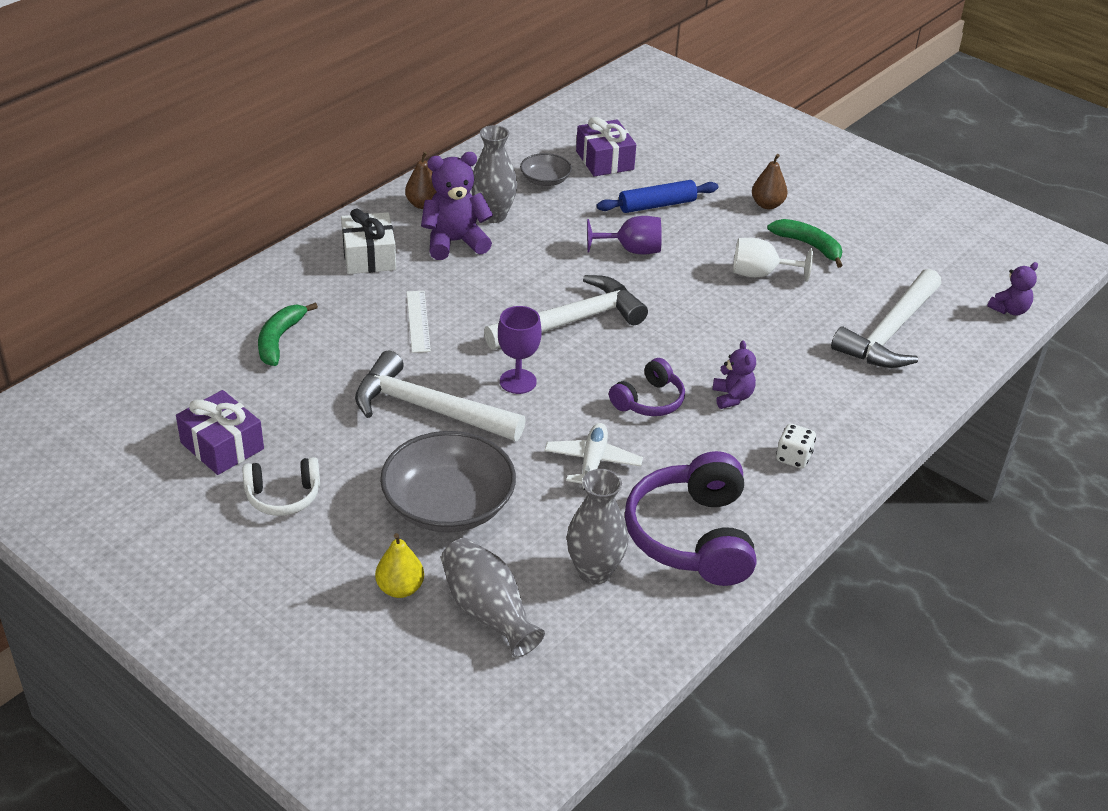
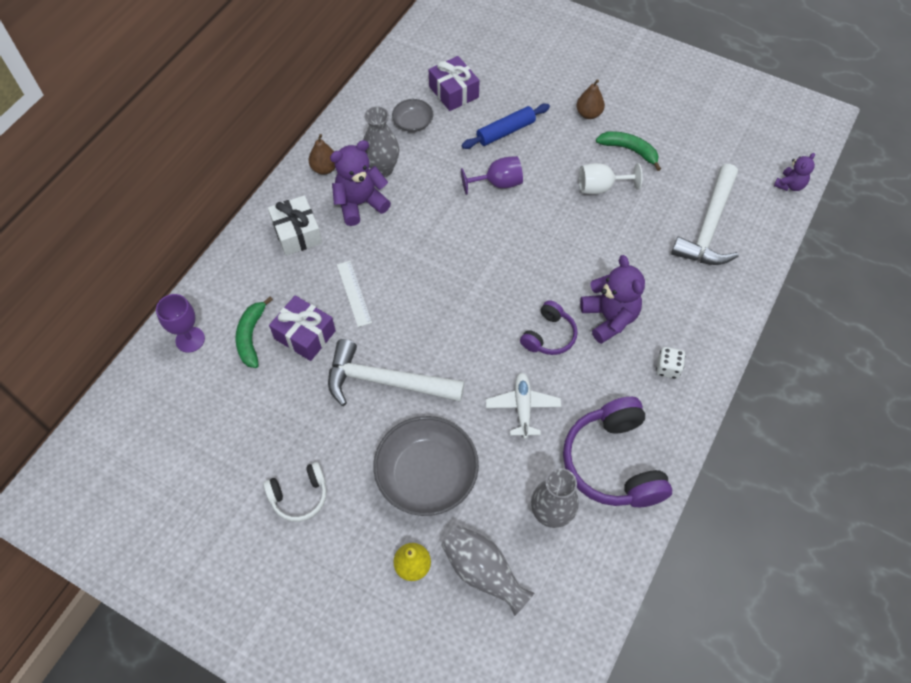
camera: 10 degrees left, 20 degrees up
purple gift [176,390,264,475] -> purple gift moved to [269,295,336,361]
white hammer [484,275,648,350] -> none
purple goblet [498,306,542,394] -> purple goblet moved to [156,294,205,353]
purple teddy bear [712,341,756,409] -> purple teddy bear [580,255,645,344], size x1.74

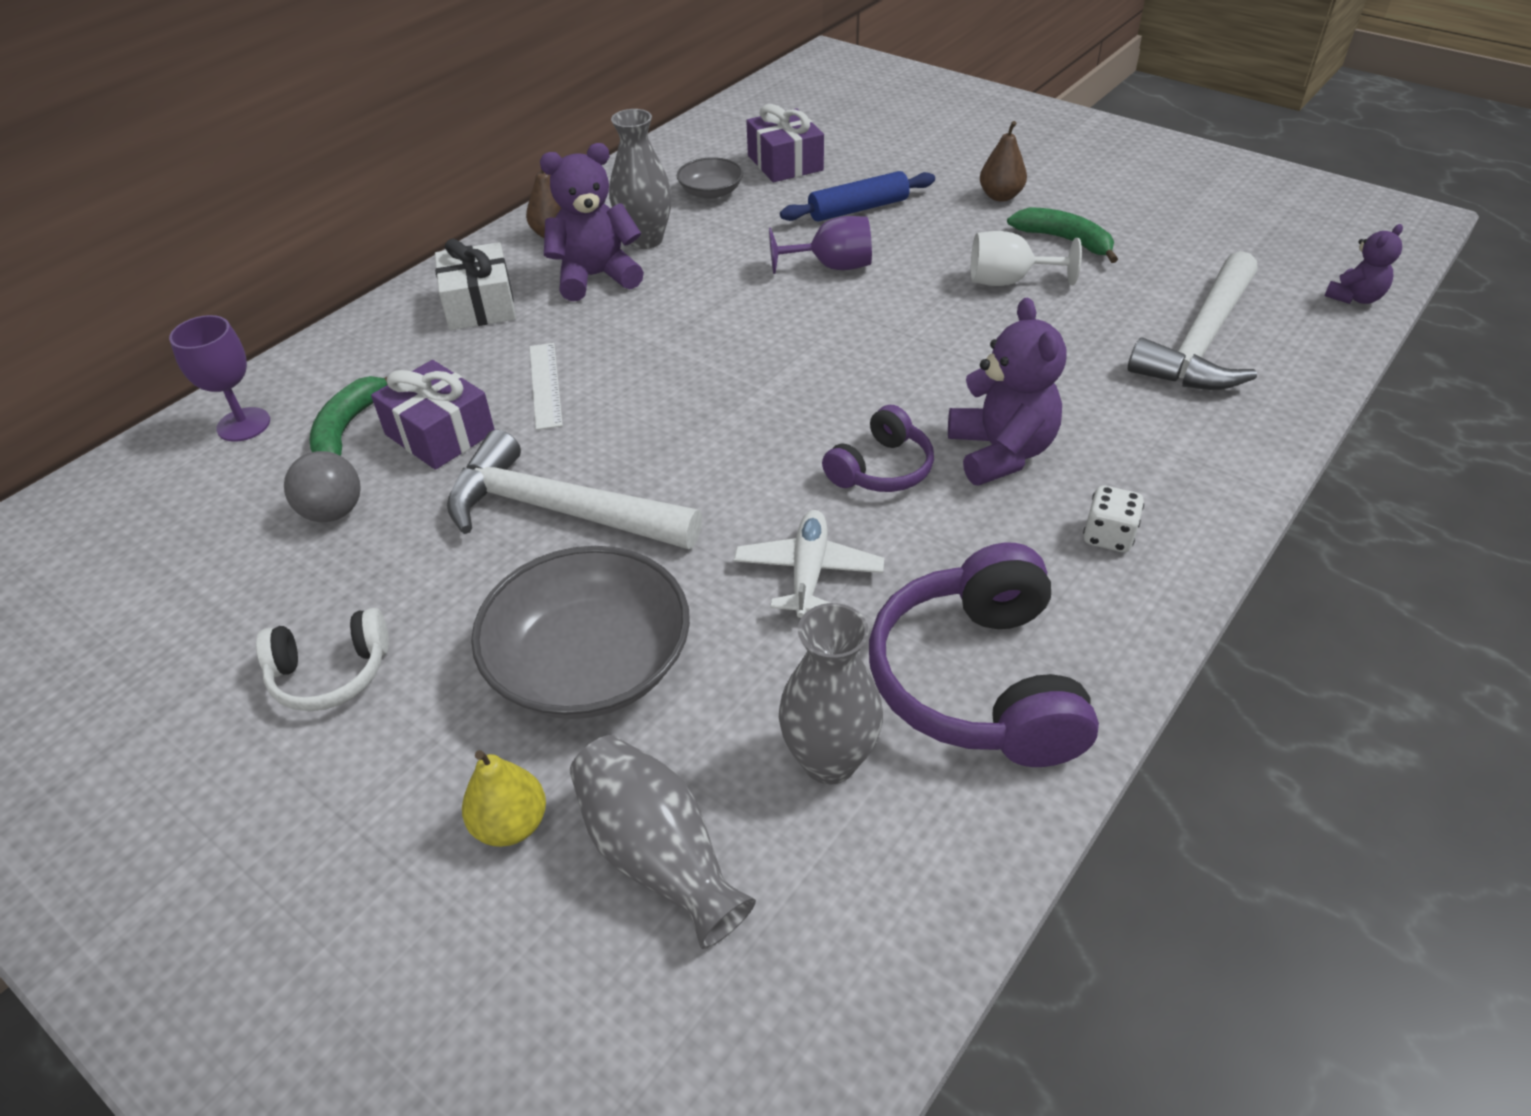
camera: 10 degrees right, 15 degrees down
none -> grey ball [284,451,361,522]

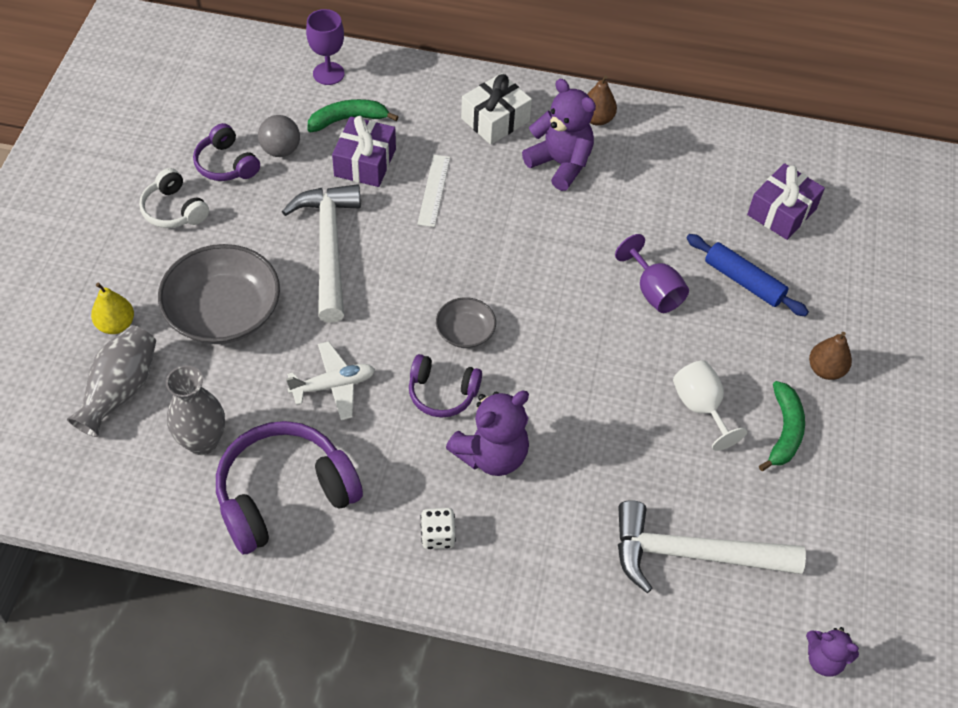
camera: 60 degrees right, 10 degrees up
white ruler [530,343,563,430] -> white ruler turned 45 degrees counterclockwise [417,155,450,227]
grey vase [609,109,672,249] -> none
grey bowl [677,157,744,199] -> grey bowl moved to [436,297,496,348]
none -> purple headphones [193,123,260,181]

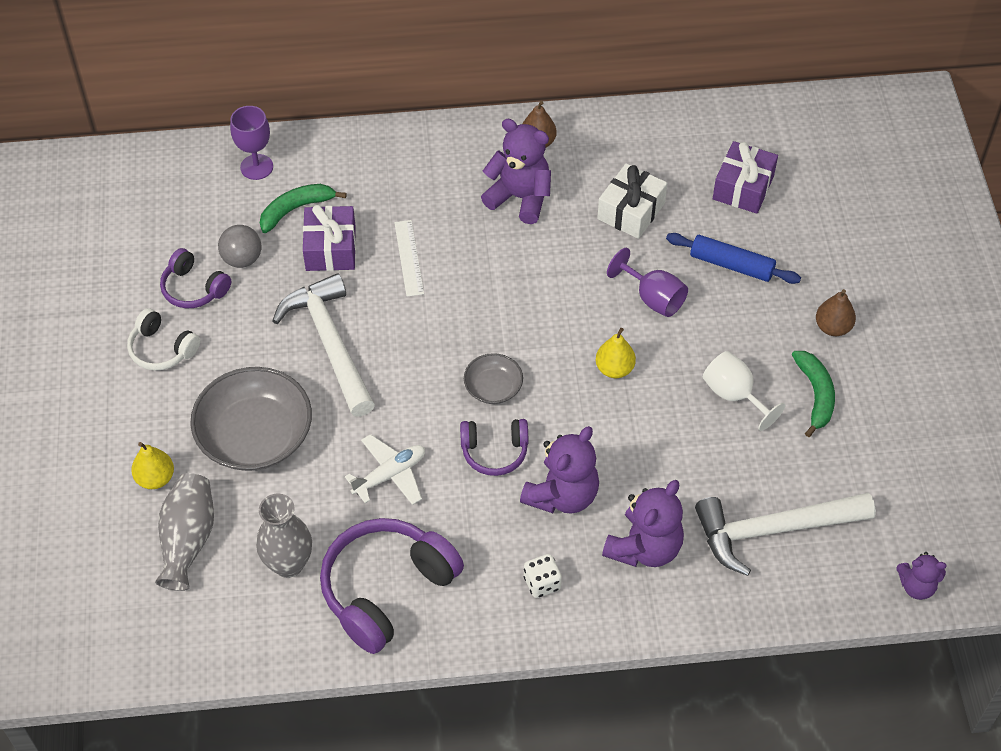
camera: 15 degrees left, 0 degrees up
white gift [461,73,532,145] -> white gift moved to [597,163,667,239]
none -> yellow pear [596,328,636,378]
none -> purple teddy bear [602,480,684,567]

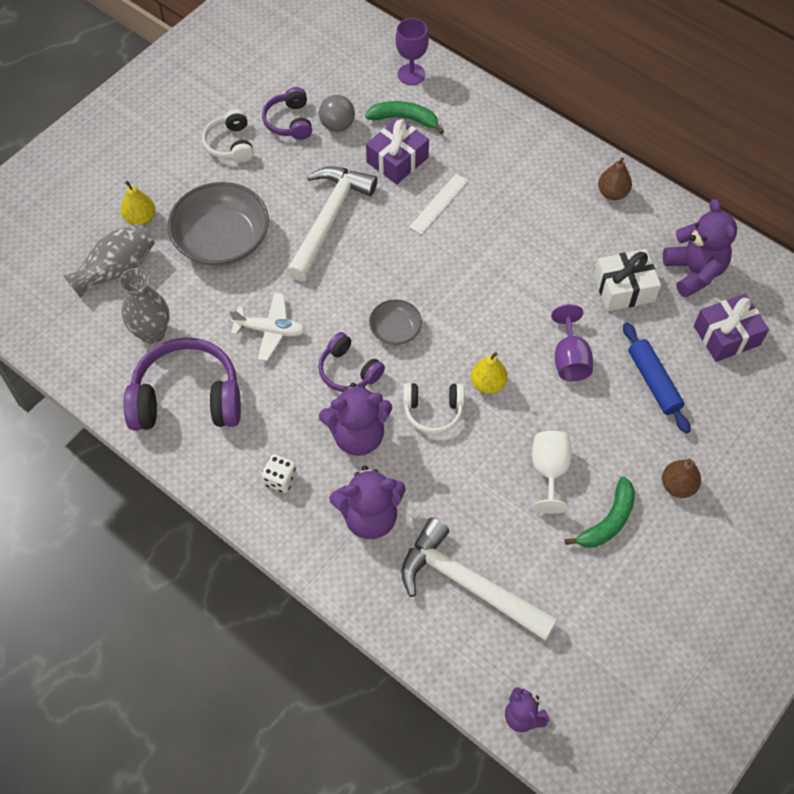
camera: 45 degrees right, 5 degrees up
purple teddy bear [481,119,551,224] -> purple teddy bear moved to [663,199,737,298]
none -> white headphones [404,383,465,434]

